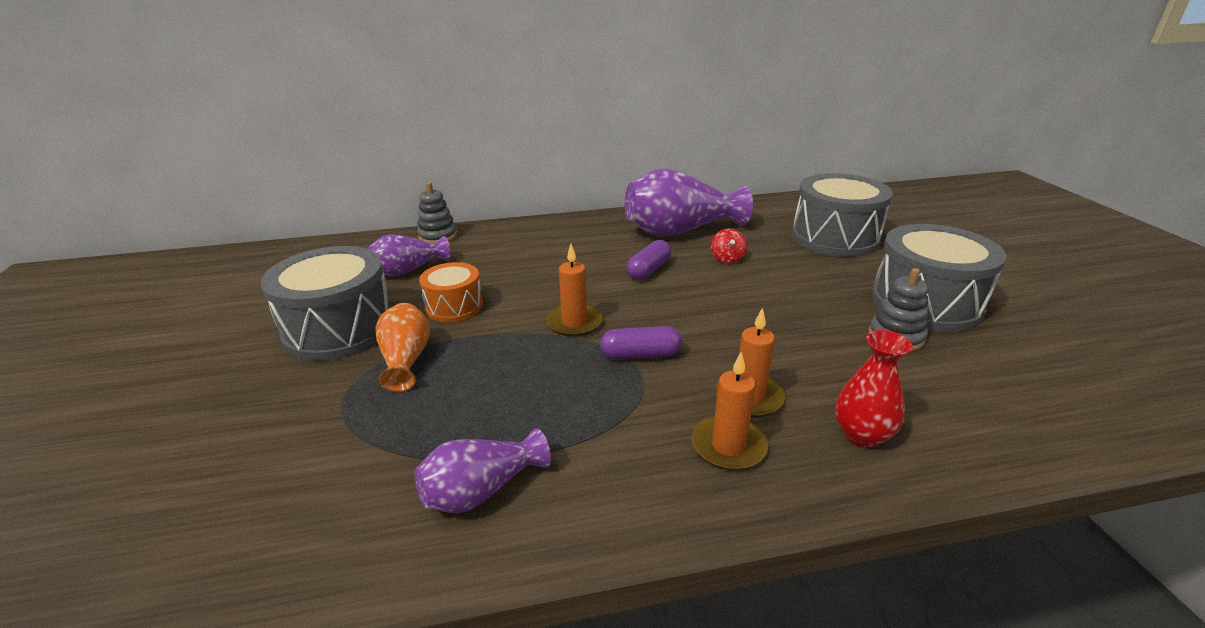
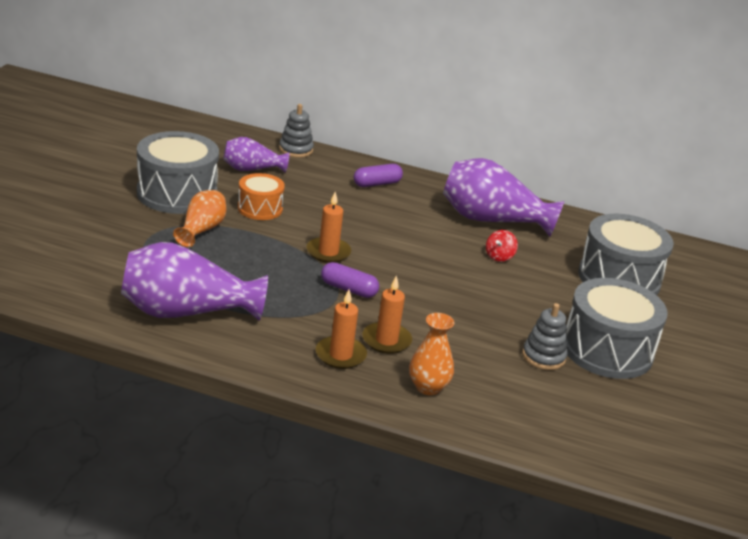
camera: 25 degrees right, 0 degrees up
purple vase [415,428,551,513] -> purple vase [121,242,268,321], size x1.77
purple capsule [626,240,671,280] -> purple capsule moved to [354,164,403,187]
red vase [835,330,913,448] -> orange vase [409,313,454,395]

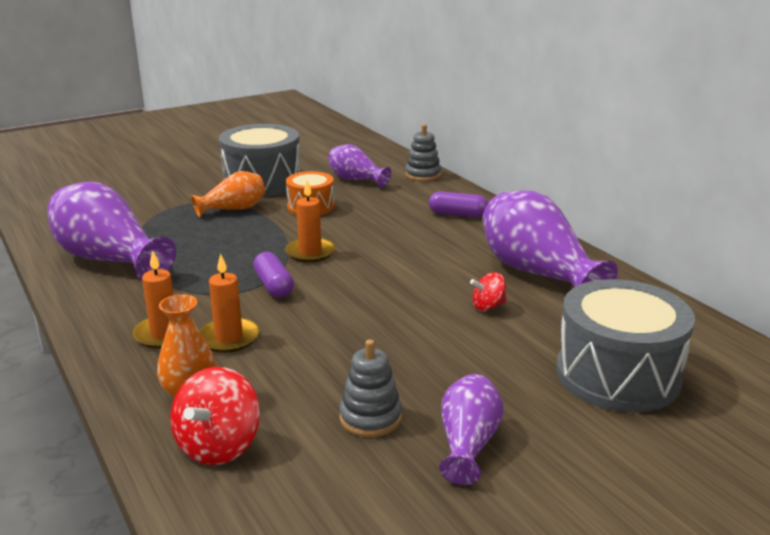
camera: 45 degrees right, 5 degrees down
grey drum [566,278,668,379] -> purple vase [439,374,503,485]
none -> red spinning top [170,367,260,465]

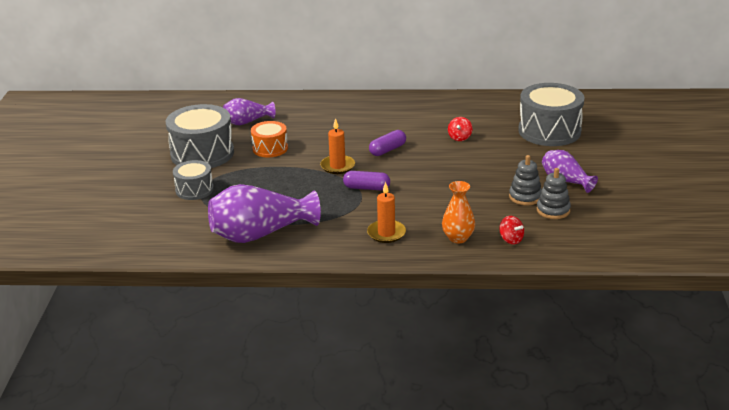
camera: 55 degrees left, 5 degrees up
red spinning top [170,367,260,465] -> red spinning top [499,216,524,244], size x0.58
orange vase [191,171,265,218] -> none
orange candle [200,253,259,353] -> none
grey stacking toy [405,124,441,181] -> grey stacking toy moved to [537,168,571,219]
purple capsule [429,191,488,218] -> purple capsule moved to [369,130,406,156]
purple vase [483,191,618,287] -> none
none -> grey drum [173,160,214,200]

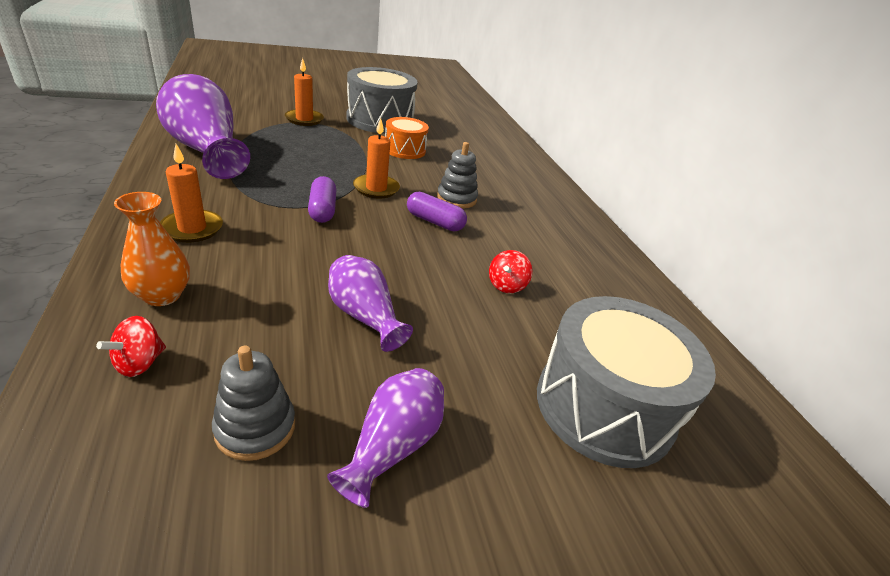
camera: 65 degrees right, 5 degrees up
grey drum [173,160,214,200] -> orange candle [285,58,324,126]
purple vase [223,98,276,125] -> purple vase moved to [328,255,413,352]
red spinning top [448,117,472,141] -> red spinning top turned 60 degrees counterclockwise [489,250,532,293]
grey stacking toy [509,155,542,205] -> grey stacking toy moved to [437,142,478,209]

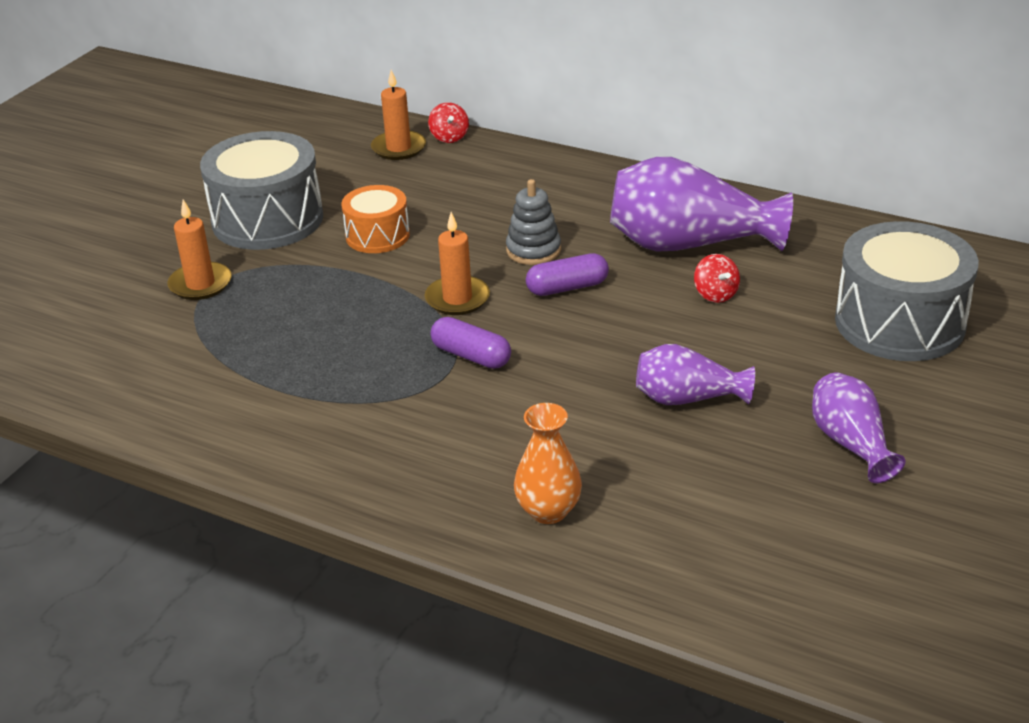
camera: 40 degrees left, 0 degrees up
red spinning top [96,316,166,377] -> red spinning top moved to [428,102,469,143]
purple vase [156,74,250,179] -> purple vase moved to [610,157,793,252]
orange candle [160,144,223,242] -> orange candle moved to [371,70,426,160]
grey stacking toy [212,346,295,461] -> none

